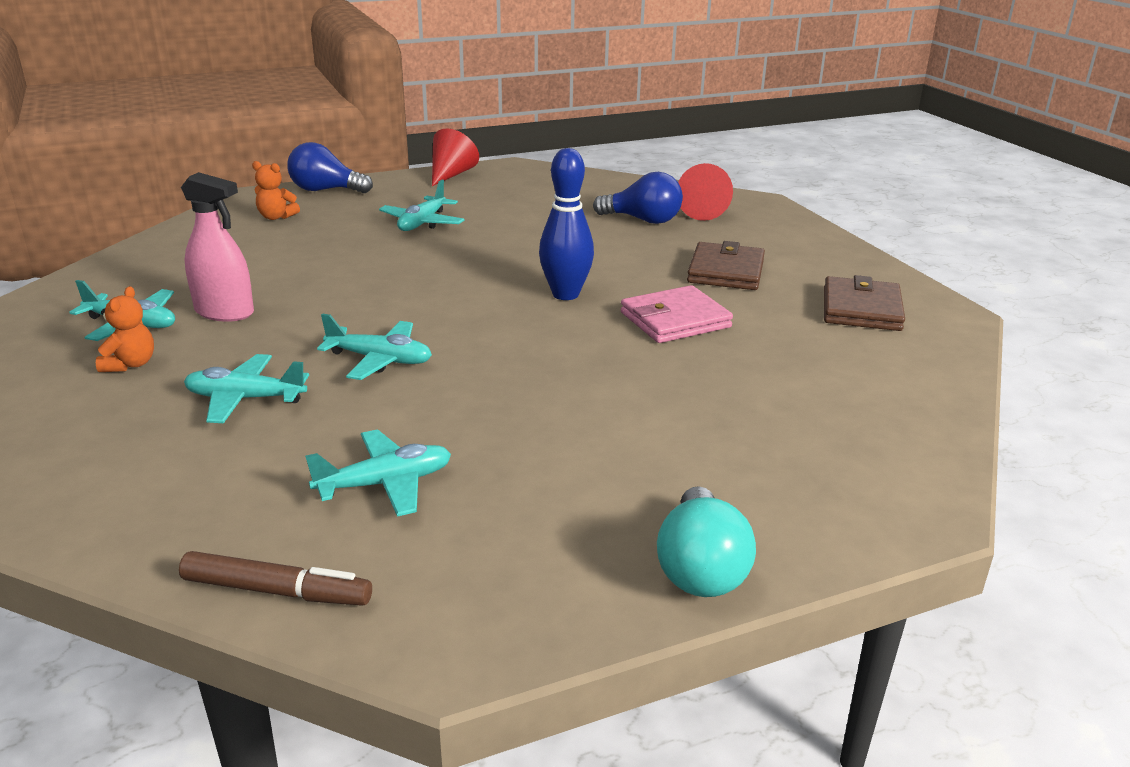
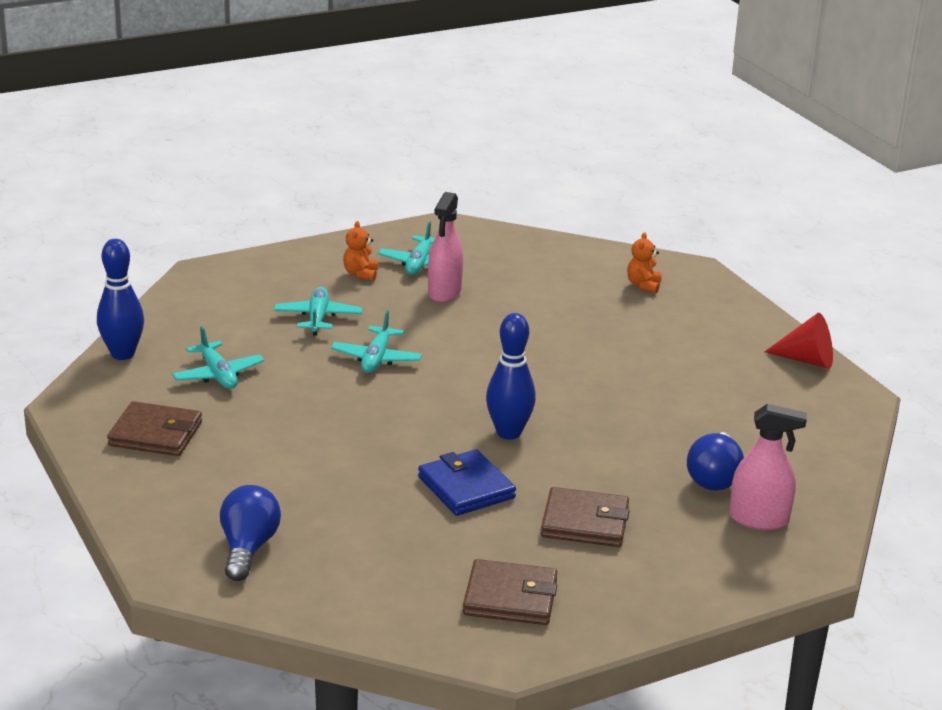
camera: 85 degrees right, 0 degrees up
orange teddy bear [96,286,154,372] -> orange teddy bear turned 90 degrees clockwise [343,221,378,281]
brown marker [179,551,372,606] -> blue bowling pin [97,239,144,360]
blue light bulb [287,142,373,193] -> blue light bulb moved to [220,485,281,581]
turquoise plane [379,180,464,231] -> none
pink wallet [621,285,733,343] -> blue wallet [418,449,516,516]
turquoise light bulb [657,486,756,597] -> none
red cone [678,163,733,221] -> pink spray bottle [729,404,807,530]
none -> brown wallet [107,401,202,456]

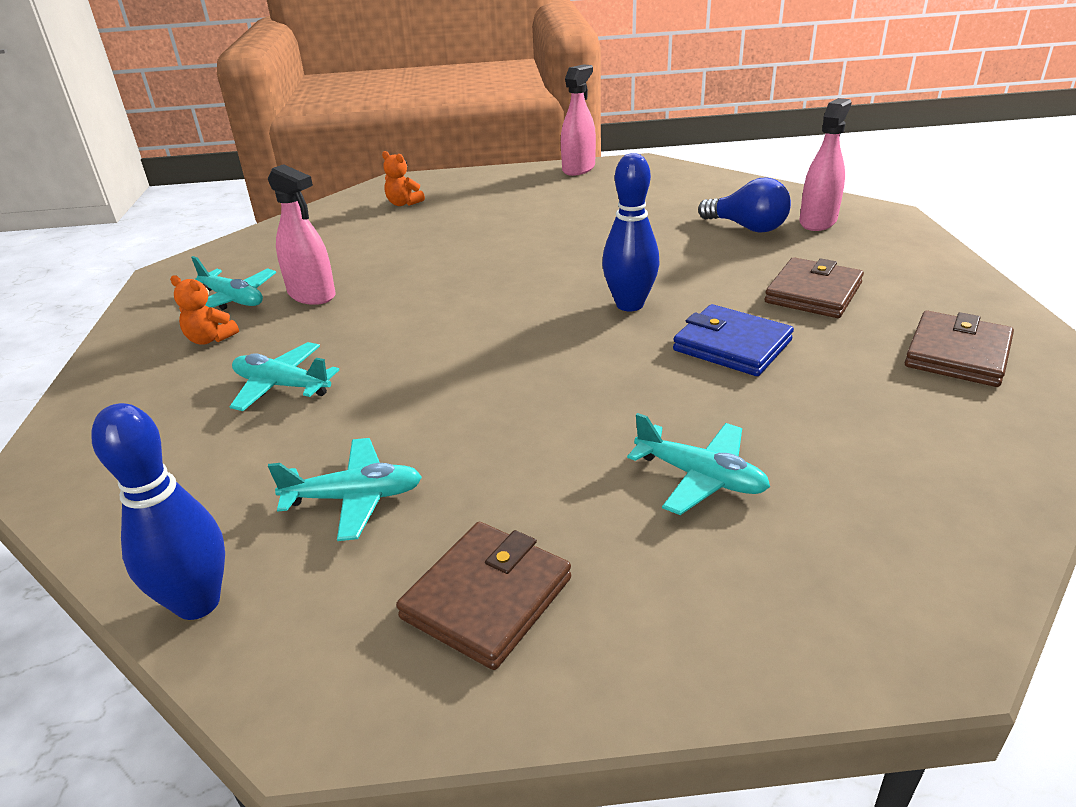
camera: 65 degrees left, 5 degrees up
blue light bulb [220,485,281,581] -> none
turquoise plane [331,310,422,373] -> turquoise plane moved to [627,413,770,515]
blue wallet [418,449,516,516] -> blue wallet turned 45 degrees clockwise [673,304,794,376]
red cone [764,313,833,369] -> pink spray bottle [561,64,596,176]

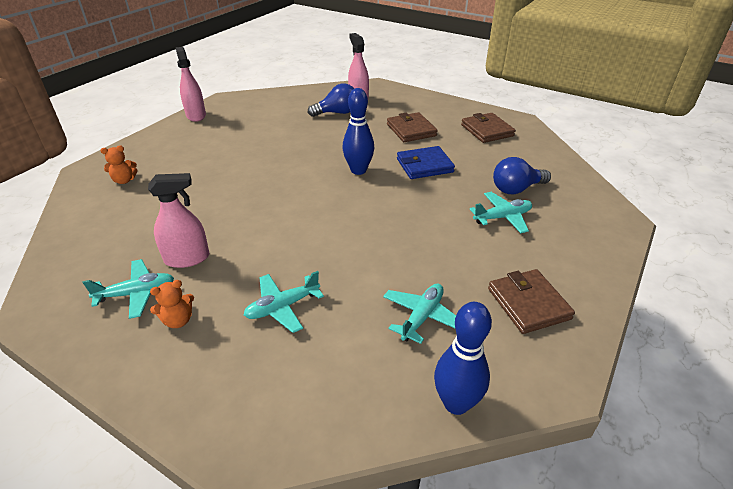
camera: 55 degrees left, 5 degrees up
none -> blue light bulb [493,157,551,194]

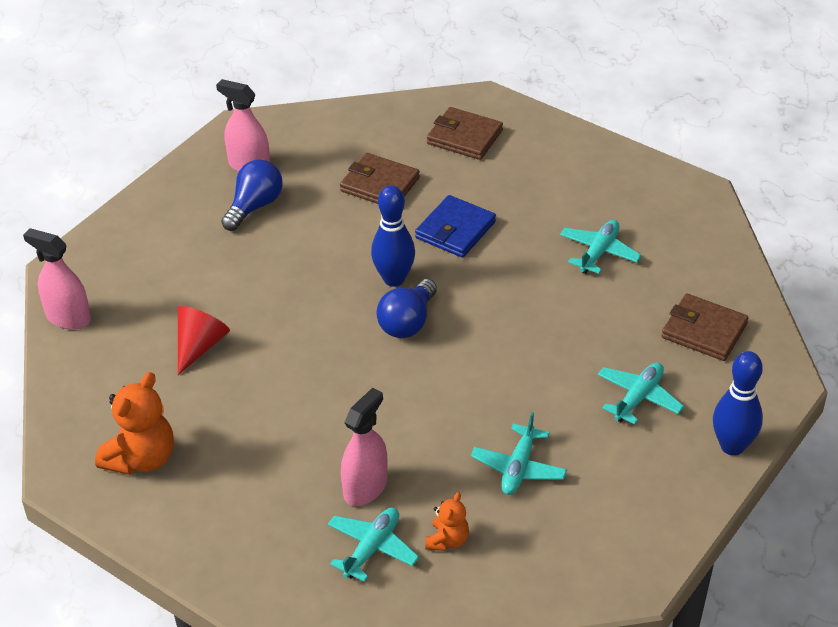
camera: 40 degrees left, 5 degrees up
orange teddy bear [100,145,137,184] -> orange teddy bear [95,372,174,475], size x1.82
turquoise plane [383,283,456,344] -> turquoise plane turned 45 degrees clockwise [597,362,684,424]
blue light bulb [493,157,551,194] -> blue light bulb moved to [376,279,437,338]
none -> red cone [178,306,230,375]

